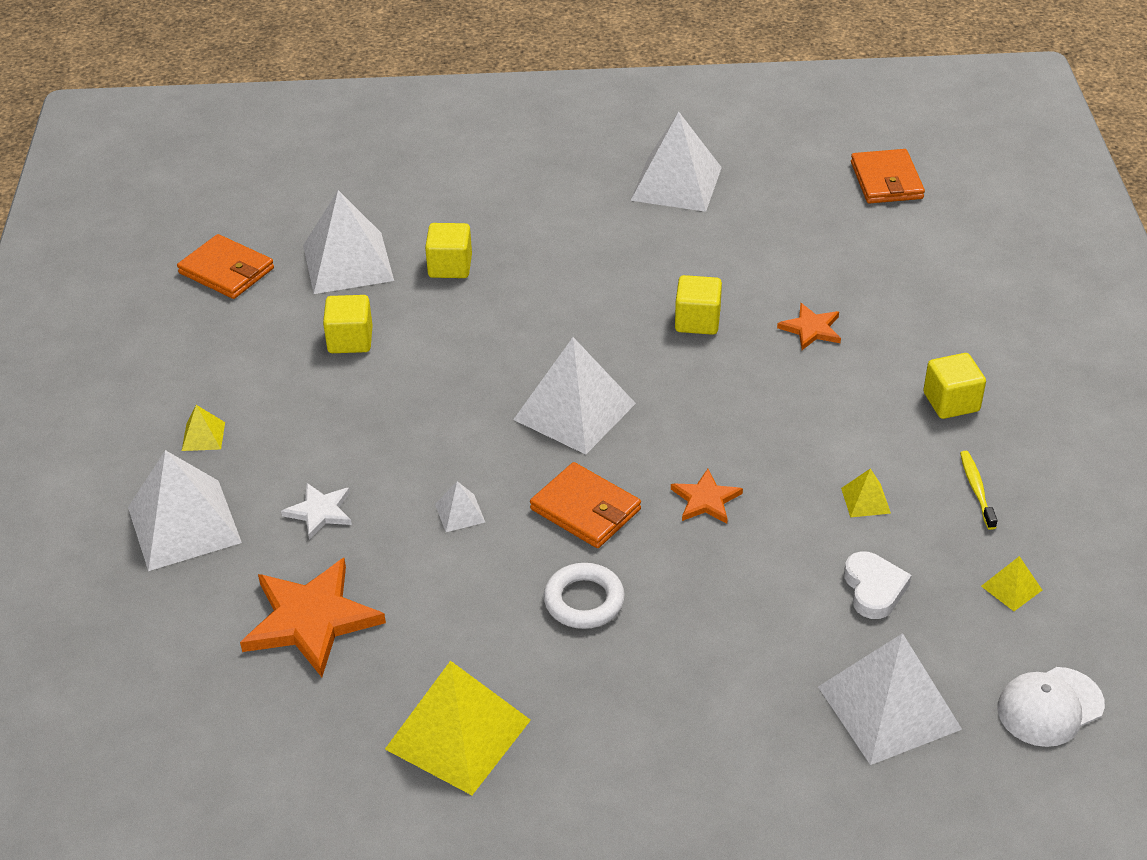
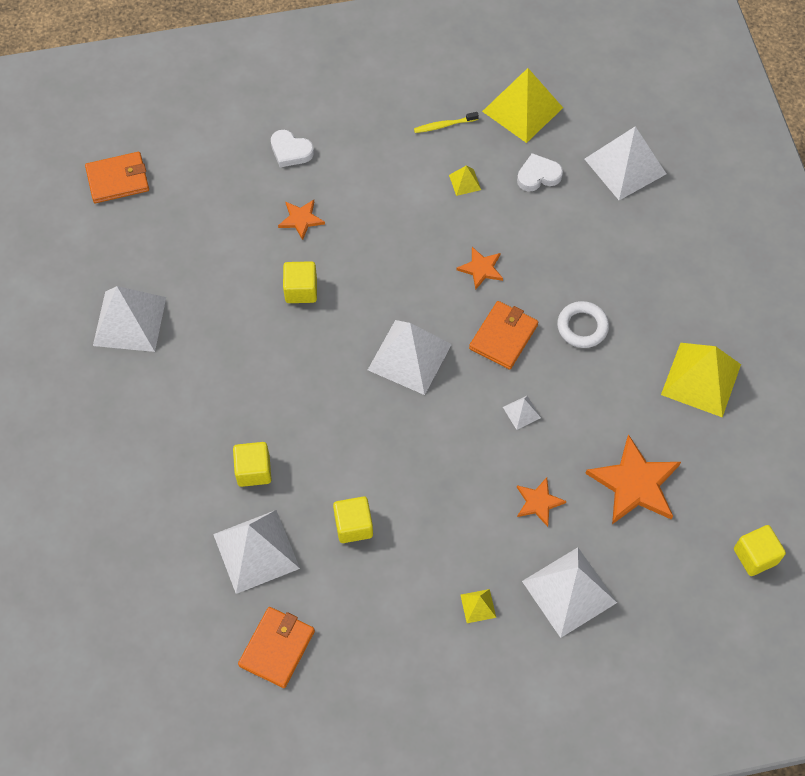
camera: 100 degrees left, 20 degrees up
white star [281,483,352,540] -> orange star [517,477,566,527]
yellow cube [923,353,986,419] -> yellow cube moved to [734,525,786,576]
yellow pyramid [981,556,1042,611] -> yellow pyramid [482,68,563,143], size x2.28
white cap [998,667,1105,747] -> none
none -> white heart [271,130,314,167]

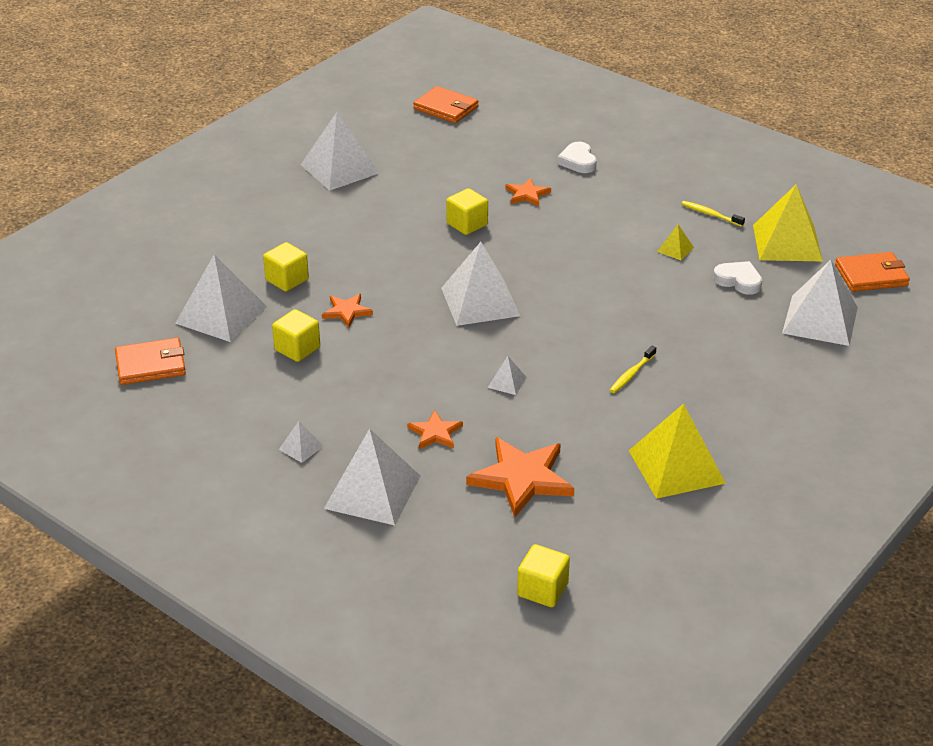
camera: 50 degrees right, 25 degrees down
orange star [456,247,503,290] -> orange star moved to [322,294,373,327]
yellow pyramid [460,589,496,623] -> white pyramid [279,421,324,463]
orange wallet [469,301,538,370] -> orange wallet moved to [835,252,910,292]
white ring [557,301,609,348] -> yellow toothbrush [610,346,656,393]

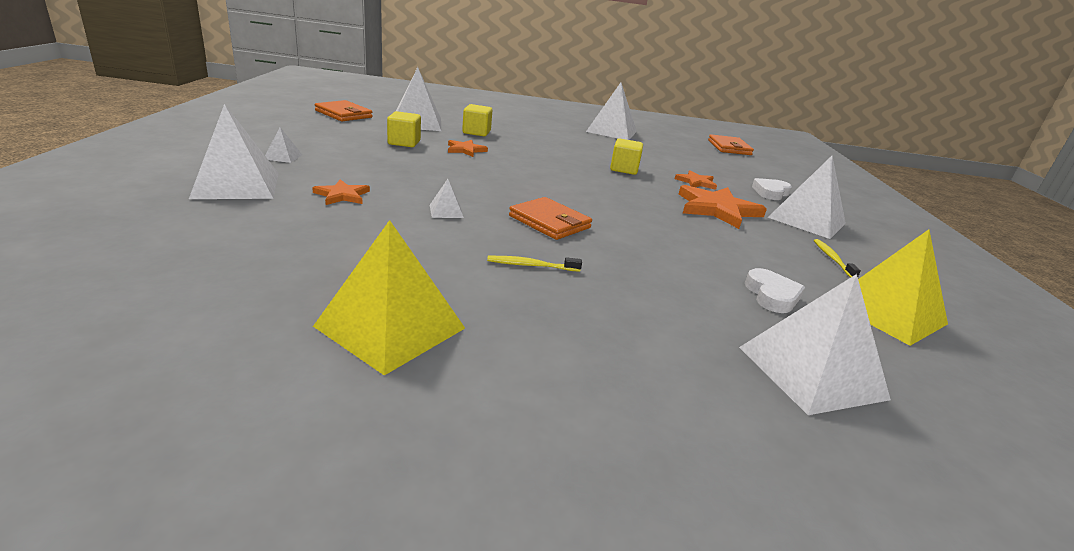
camera: 50 degrees right, 10 degrees down
white pyramid [441,242,520,326] -> white pyramid moved to [768,156,846,239]
orange star [466,437,574,518] -> orange star moved to [679,185,767,229]
yellow cube [517,544,570,607] -> none
yellow pyramid [657,225,694,260] -> none
orange wallet [835,252,910,292] -> orange wallet moved to [509,197,592,240]

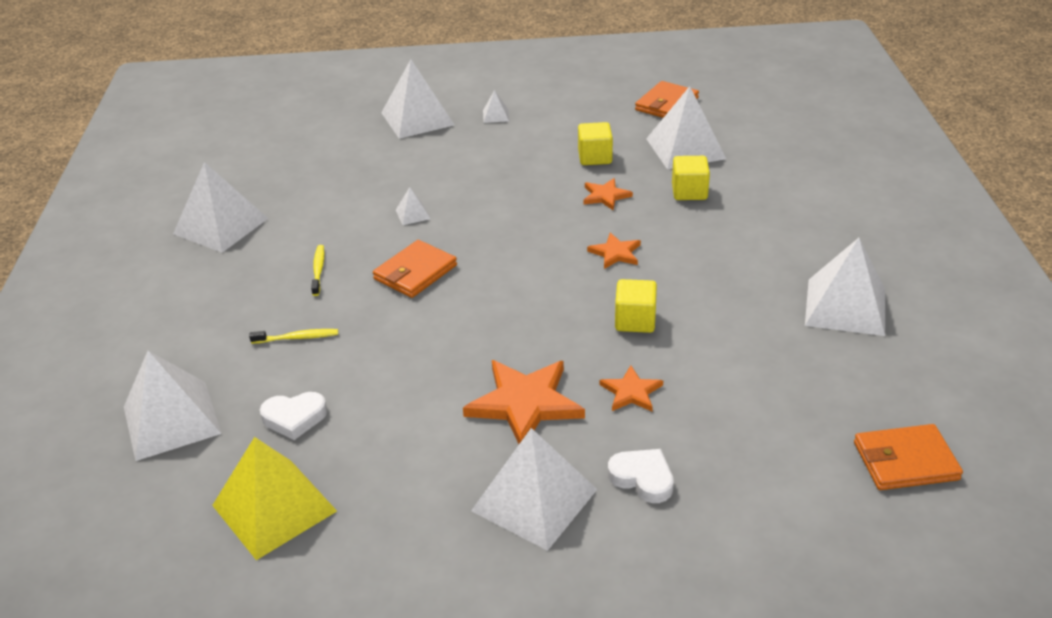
camera: 90 degrees right, 10 degrees up
orange star [312,179,370,205] -> orange star moved to [587,233,641,269]
yellow pyramid [313,220,465,376] -> white pyramid [173,162,269,253]
yellow toothbrush [814,239,861,278] -> yellow toothbrush moved to [249,329,338,344]

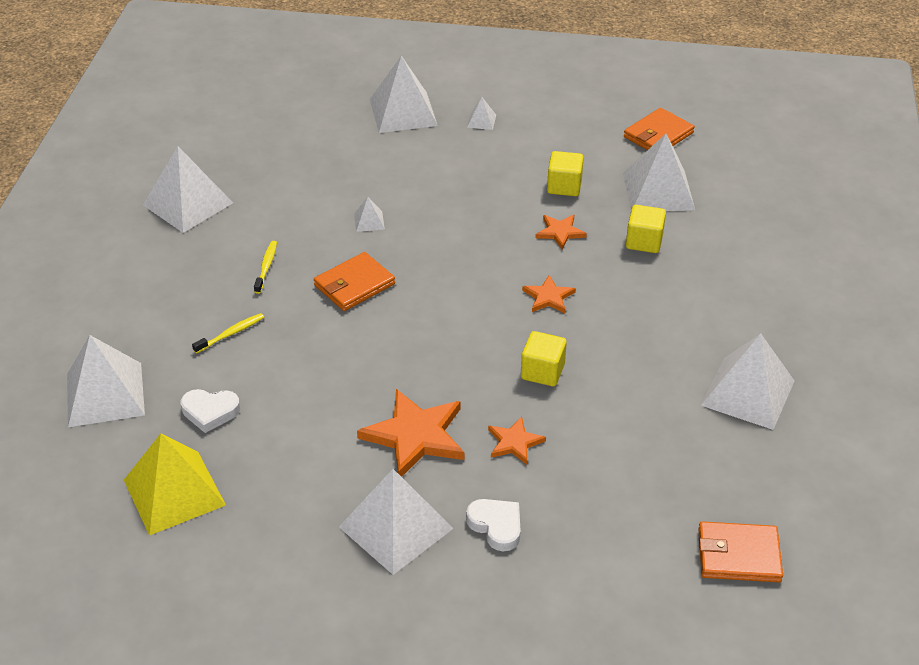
camera: 10 degrees right, 5 degrees up
yellow toothbrush [249,329,338,344] -> yellow toothbrush turned 45 degrees counterclockwise [192,313,264,354]

